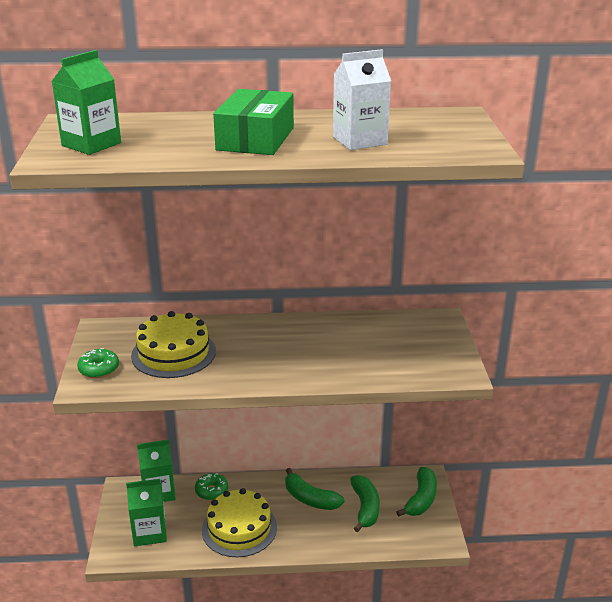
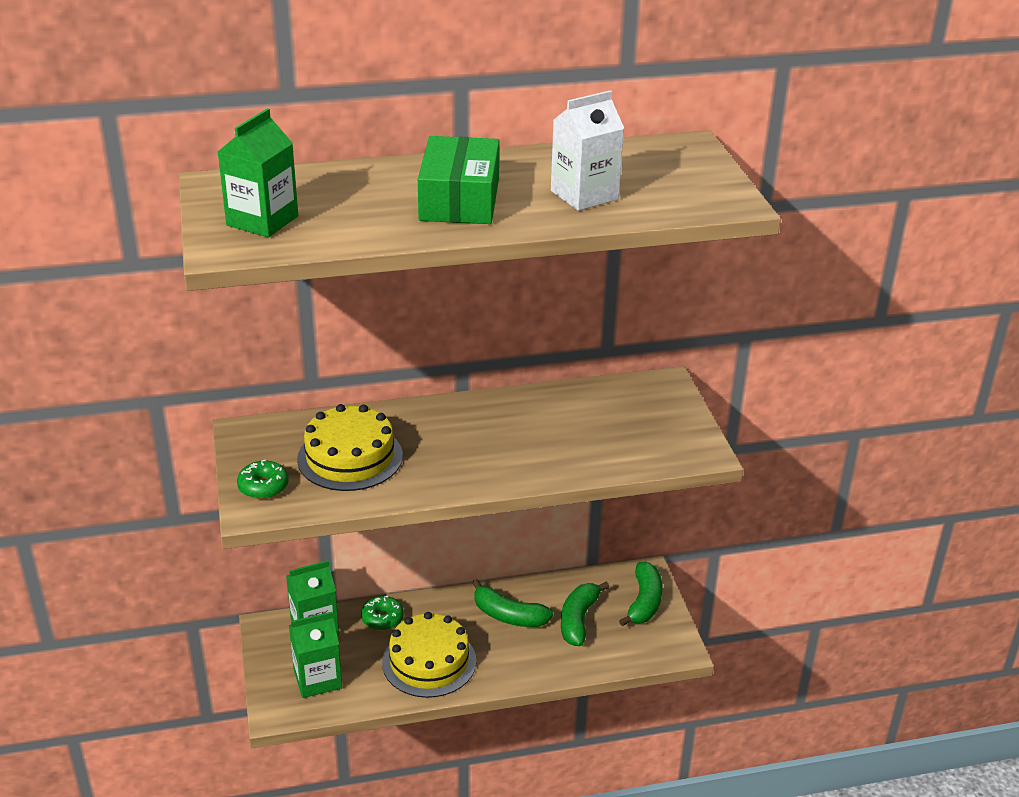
camera: 10 degrees left, 5 degrees up
green banana [350,475,380,532] -> green banana turned 150 degrees counterclockwise [561,581,609,646]

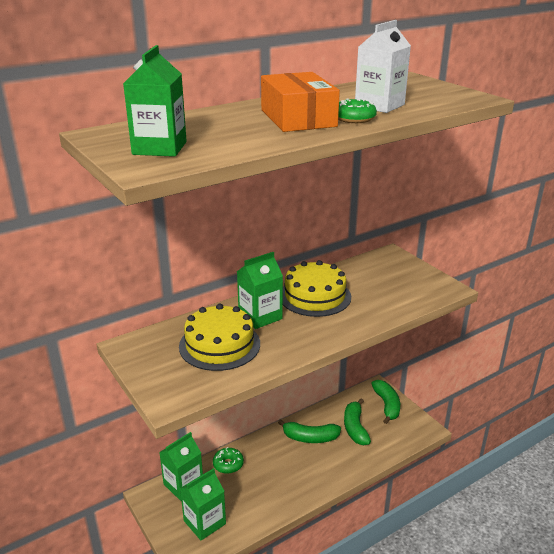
camera: 20 degrees left, 5 degrees down
green donut [237,460,289,499] -> green donut moved to [338,98,377,123]
yellow cake [382,612,476,698] -> yellow cake moved to [283,260,351,317]
green box [418,136,500,224] -> orange box [261,72,340,132]
none -> green carton [237,252,283,329]

